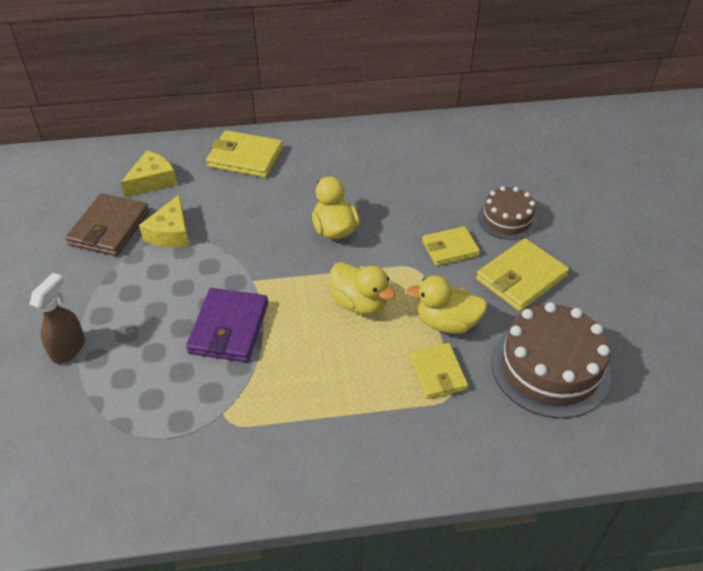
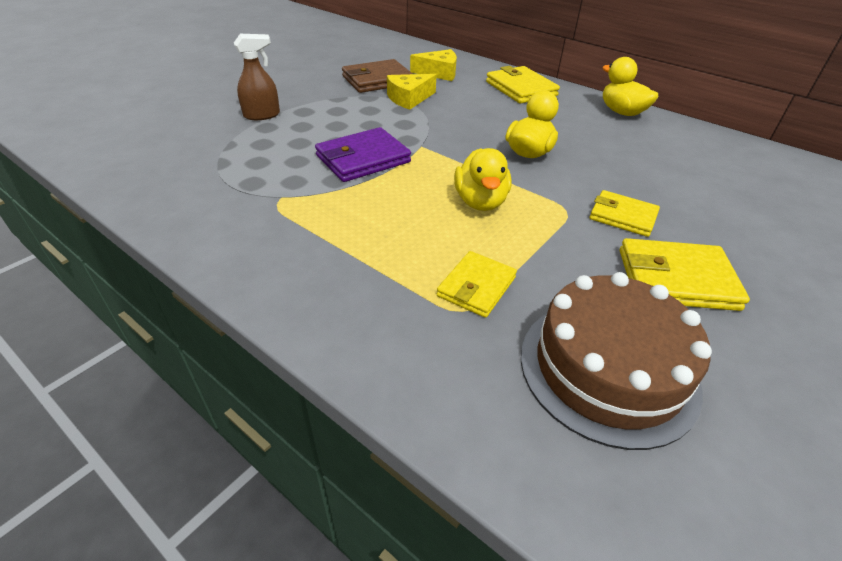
camera: 45 degrees right, 5 degrees down
yellow duck [407,276,487,334] -> yellow duck moved to [602,57,658,116]
brown cake [478,186,537,240] -> none

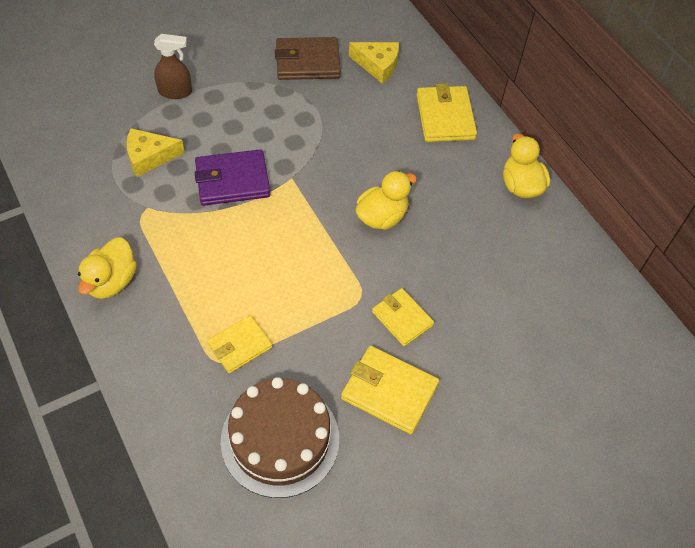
camera: 20 degrees right, 15 degrees up
yellow cheese [387,74,437,110] -> yellow cheese moved to [127,128,185,177]
yellow duck [454,148,512,211] -> yellow duck moved to [78,237,137,299]

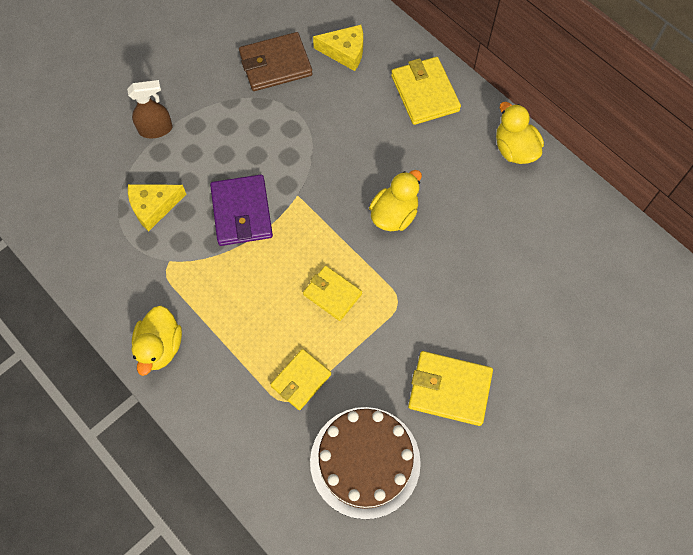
camera: 10 degrees left, 10 degrees up
purple wallet [195,149,270,206] -> purple wallet turned 75 degrees counterclockwise [210,175,273,246]
yellow wallet [372,288,434,346] -> yellow wallet moved to [303,266,362,321]

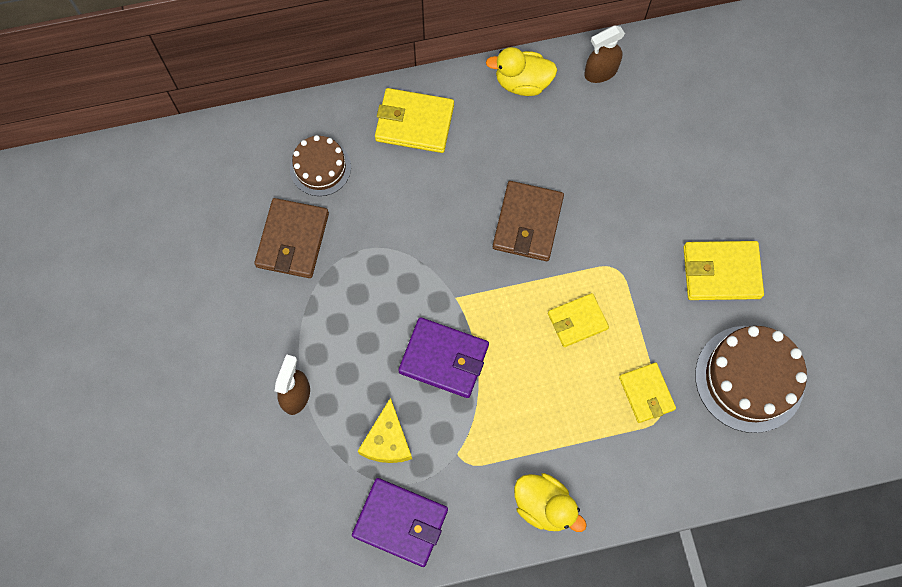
camera: 60 degrees left, 5 degrees up
yellow cheese [313,25,363,71] -> brown cake [290,135,351,196]
yellow duck [369,170,422,231] -> brown wallet [493,181,564,261]
yellow wallet [408,351,493,426] -> yellow wallet turned 45 degrees clockwise [683,241,764,300]
none -> purple wallet [352,478,448,567]
none -> brown spray bottle [584,26,625,83]

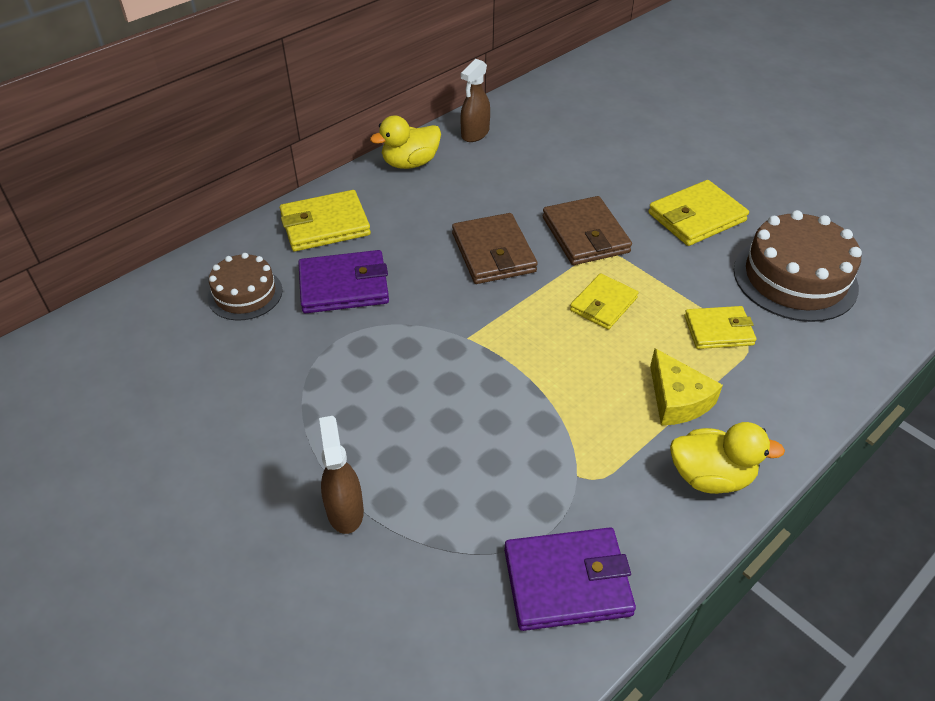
camera: 30 degrees left, 25 degrees down
brown wallet [254,198,329,278] -> brown wallet moved to [543,196,632,265]
yellow cheese [358,398,412,463] -> yellow cheese moved to [650,348,723,425]
purple wallet [398,317,489,398] -> purple wallet moved to [298,250,389,313]
yellow wallet [619,363,676,423] -> yellow wallet turned 45 degrees counterclockwise [684,306,756,349]

